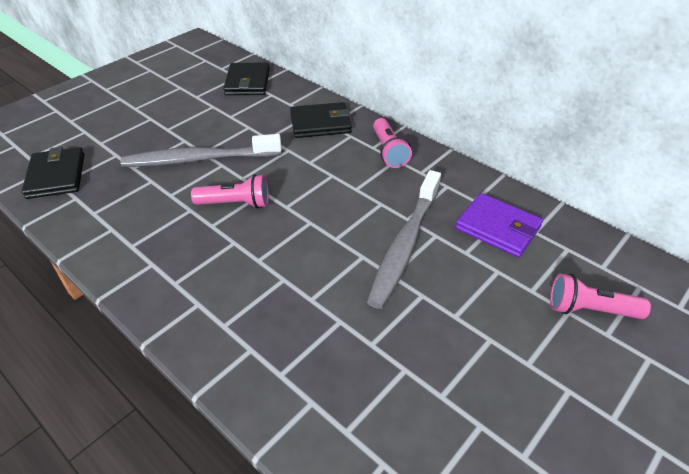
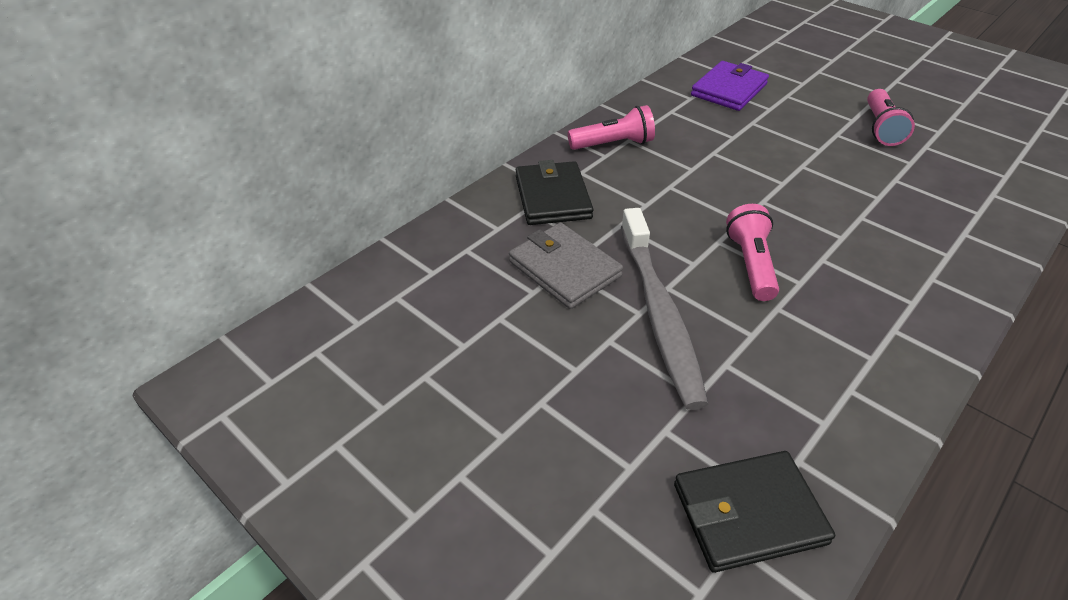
camera: 90 degrees left, 0 degrees up
black wallet [223,63,270,95] -> none
grey toothbrush [367,170,441,309] -> none
pink flashlight [550,273,651,319] -> pink flashlight moved to [867,89,915,146]
none -> grey wallet [509,223,623,309]

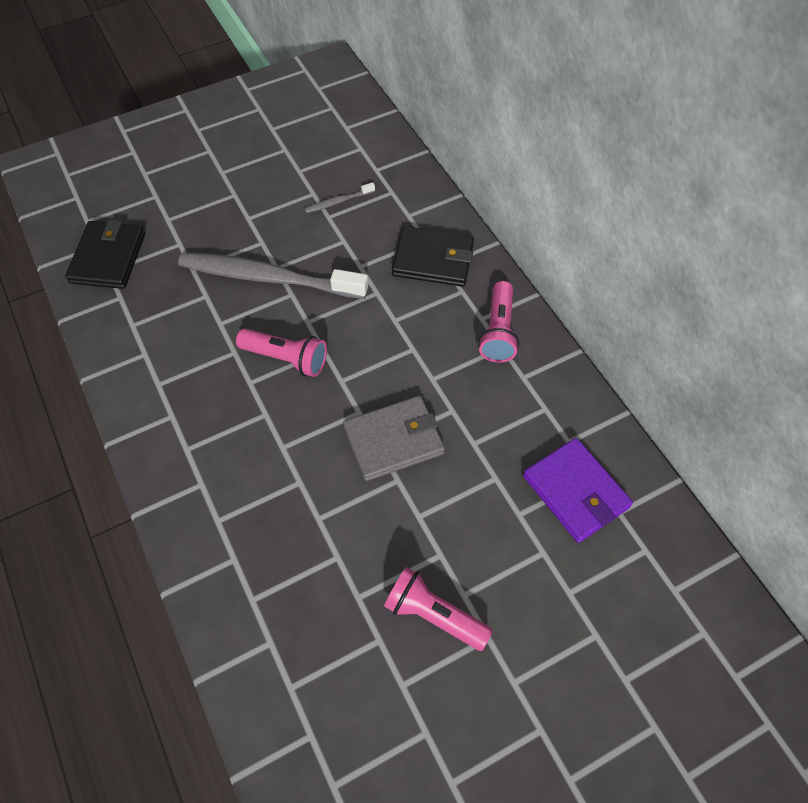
camera: 110 degrees right, 15 degrees up
grey wallet [509,223,623,309] -> grey wallet moved to [343,395,445,481]
none -> grey toothbrush [305,182,375,213]

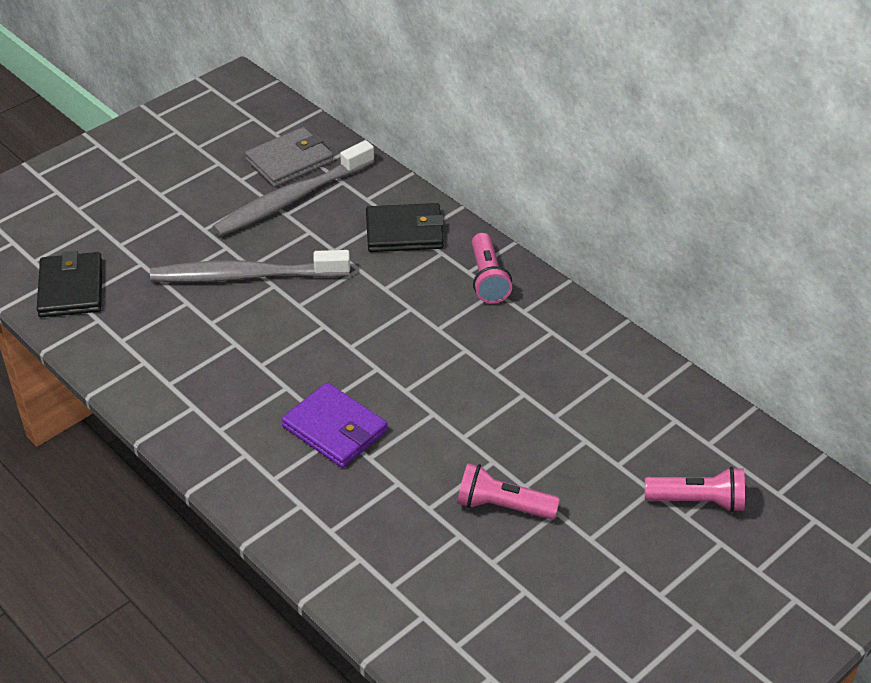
camera: 15 degrees left, 15 degrees down
pink flashlight [236,329,327,377] -> pink flashlight moved to [645,467,745,512]
grey toothbrush [305,182,375,213] -> grey toothbrush [212,140,375,237], size x2.45
grey wallet [343,395,445,481] -> grey wallet moved to [245,127,333,187]
purple wallet [523,438,633,543] -> purple wallet moved to [281,382,388,468]

